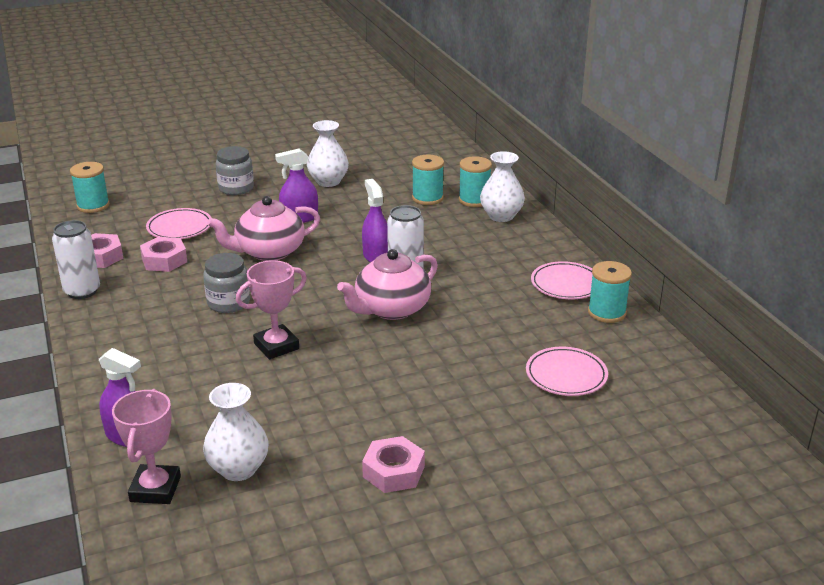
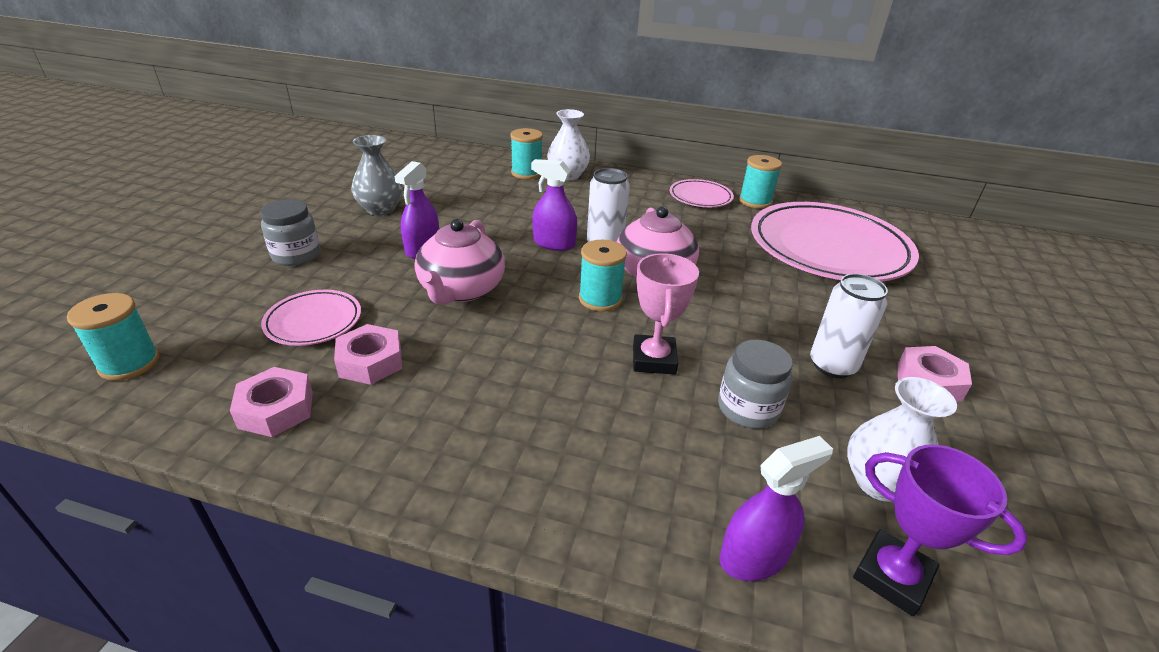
camera: 55 degrees left, 5 degrees up
white can [52,220,100,299] -> white can moved to [810,274,888,378]
pink trophy [112,389,181,504] -> purple trophy [853,444,1028,616]
grey jar [203,253,250,313] -> grey jar moved to [718,340,793,429]
white vase [307,120,349,187] -> grey vase [351,135,403,216]
turquoise spool [412,155,444,205] -> turquoise spool moved to [579,240,627,311]
pink plate [526,347,608,396] -> pink plate [751,202,919,282], size x2.18

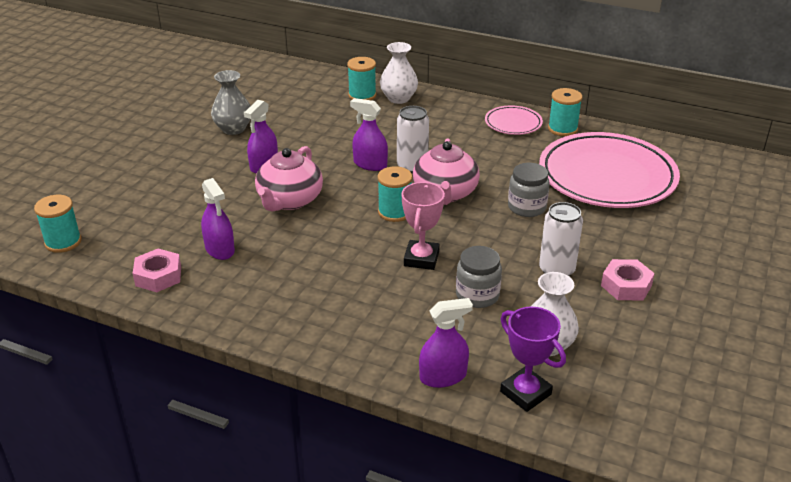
camera: 10 degrees right, 0 degrees up
grey jar [261,199,320,266] -> grey jar moved to [508,163,550,217]
pink plate [261,290,361,346] -> none
pink nut [334,324,402,385] -> purple spray bottle [201,178,235,260]

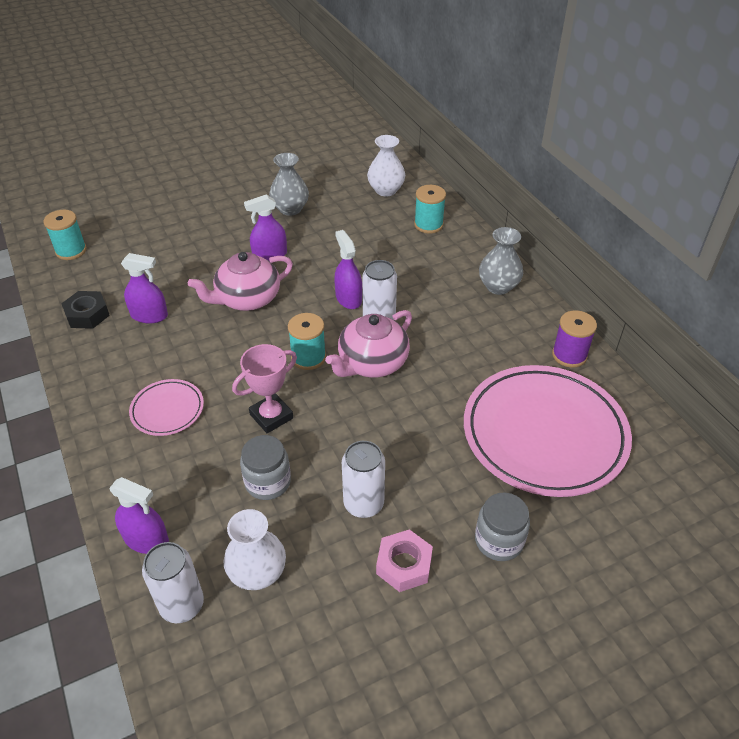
camera: 40 degrees right, 10 degrees up
pink nut [133,249,181,292] -> black nut [61,291,110,329]
purple spray bottle [201,178,235,260] -> purple spray bottle turned 90 degrees counterclockwise [121,253,168,324]
white vase [380,42,418,104] -> white vase moved to [367,135,405,196]
pink plate [485,106,543,135] -> pink plate moved to [129,379,204,436]
purple trophy [500,307,566,412] -> white can [142,542,204,623]
grey jar [508,163,550,217] -> grey jar moved to [475,492,530,561]
turquoise spool [548,88,582,136] -> purple spool [552,310,597,368]
none -> grey vase [479,227,523,295]

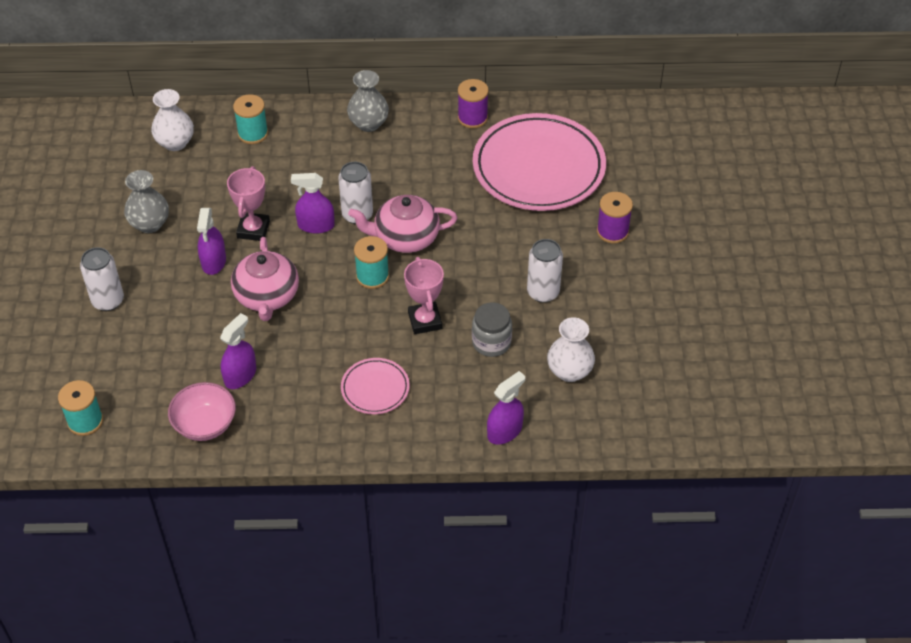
camera: 65 degrees left, 5 degrees up
black nut [61,291,110,329] -> pink bowl [168,382,236,441]
white can [142,542,204,623] -> white can moved to [80,247,124,311]
pink teapot [325,310,412,378] -> pink teapot turned 105 degrees clockwise [348,195,457,253]
pink nut [376,529,433,592] -> none
grey jar [475,492,530,561] -> purple spool [597,192,633,243]
none -> pink trophy [227,166,270,241]

